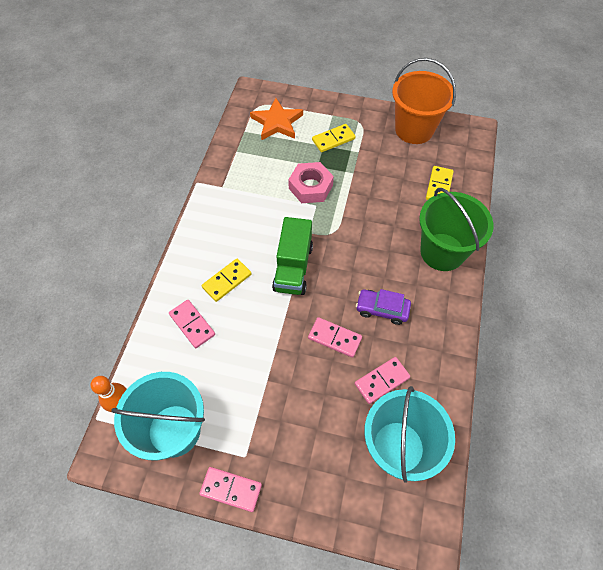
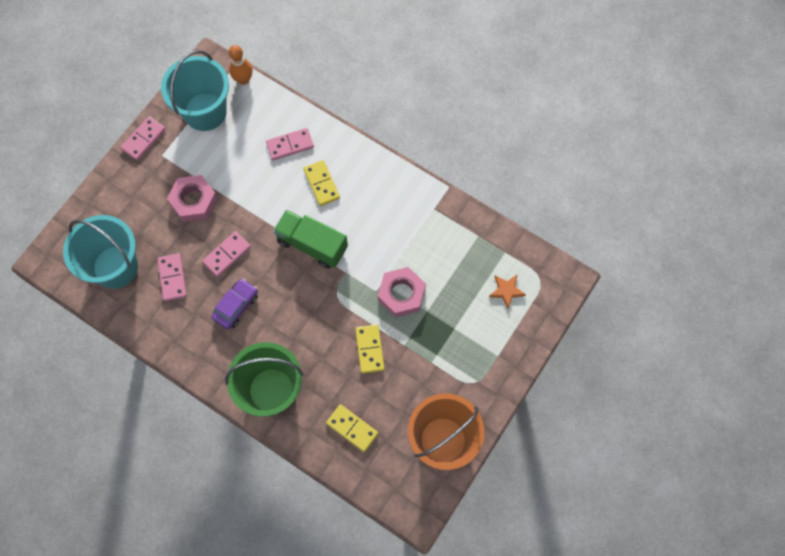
camera: 110 degrees right, 10 degrees up
orange star [250,98,303,140] -> orange star [489,274,526,308], size x0.58
yellow domino [312,124,356,152] -> yellow domino moved to [355,324,385,373]
none -> pink nut [167,175,218,222]

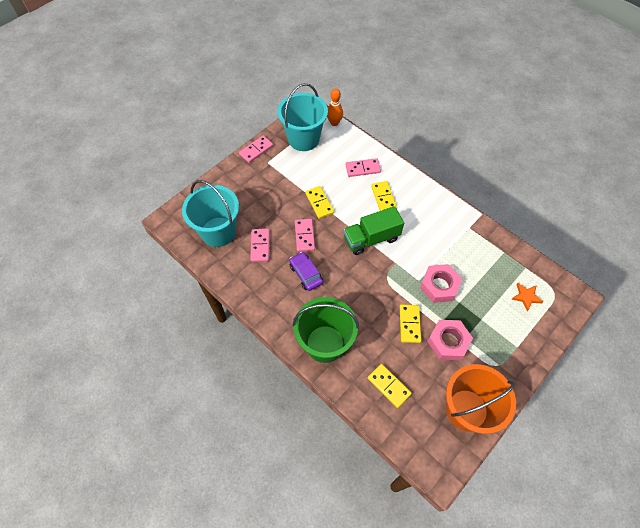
camera: 10 degrees right, 10 degrees down
pink nut [167,175,218,222] -> pink nut moved to [427,320,473,360]
pink domino [202,231,251,277] -> pink domino turned 60 degrees counterclockwise [295,219,315,252]
purple car [211,278,258,329] -> purple car turned 75 degrees counterclockwise [289,252,323,291]
green truck [273,210,348,269] -> green truck turned 60 degrees counterclockwise [344,206,404,255]
none -> yellow domino [305,186,334,219]

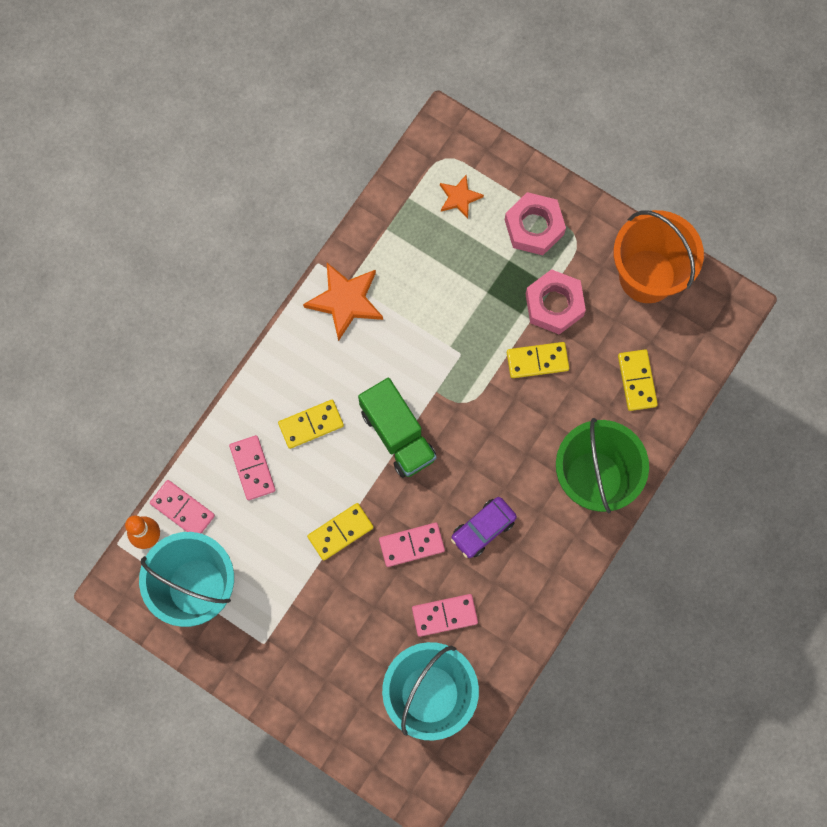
camera: 100 degrees left, 15 degrees up
pink domino [239,136,273,163] -> pink domino moved to [150,480,215,534]
yellow domino [368,364,412,408] -> yellow domino turned 45 degrees counterclockwise [618,349,658,411]
pink nut [420,264,462,303] -> pink nut moved to [505,192,566,255]
none -> orange star [303,263,383,341]

